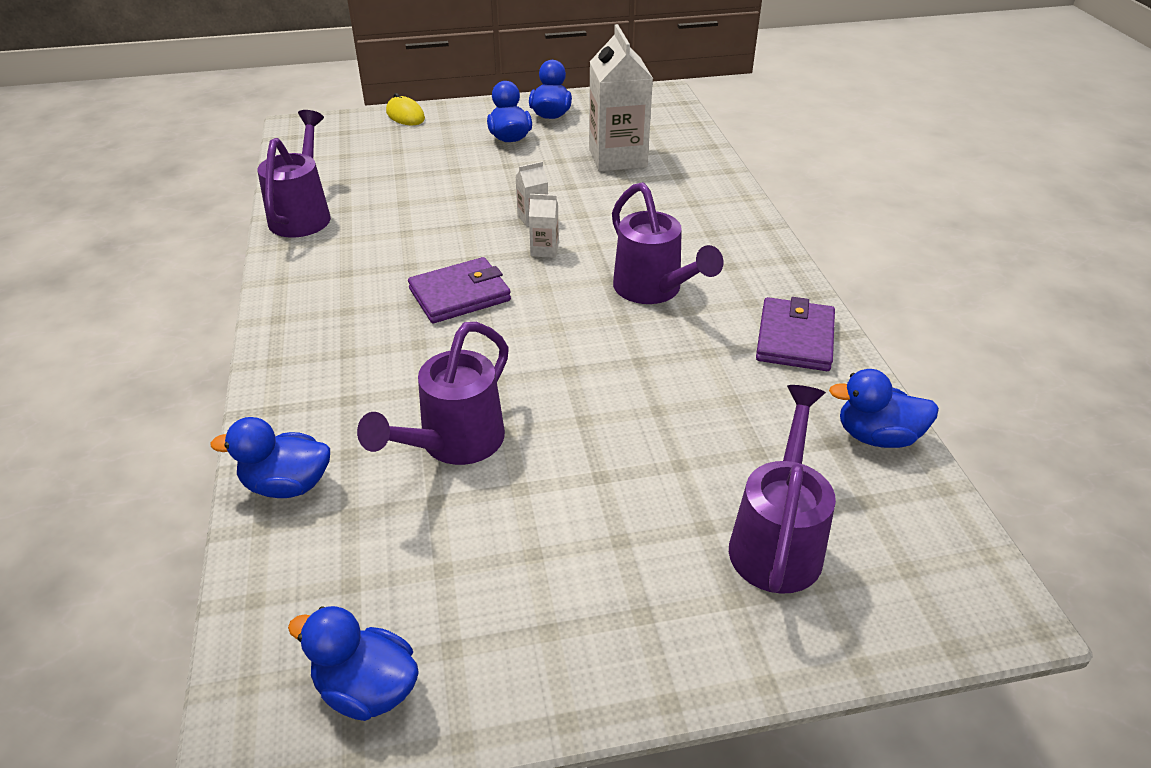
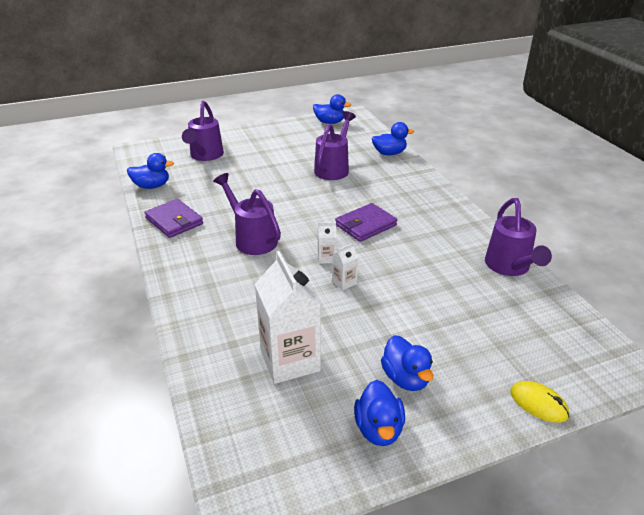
camera: 170 degrees right, 5 degrees down
purple wallet [756,297,835,371] -> purple wallet turned 45 degrees counterclockwise [144,199,203,238]

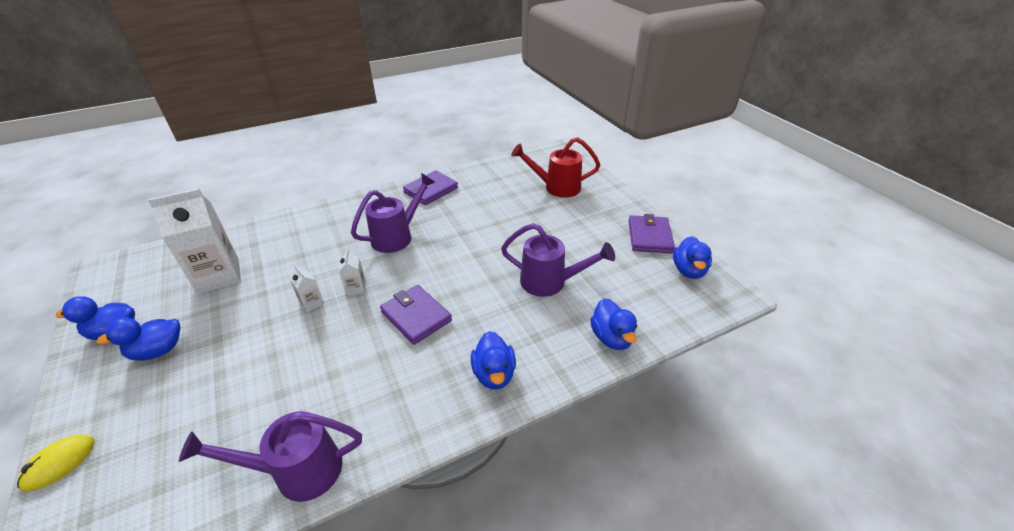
camera: 85 degrees right, 5 degrees up
blue duck [127,153,174,189] -> blue duck moved to [471,331,516,389]
purple watering can [182,101,224,161] -> red watering can [511,137,600,198]
none -> purple wallet [628,214,675,253]

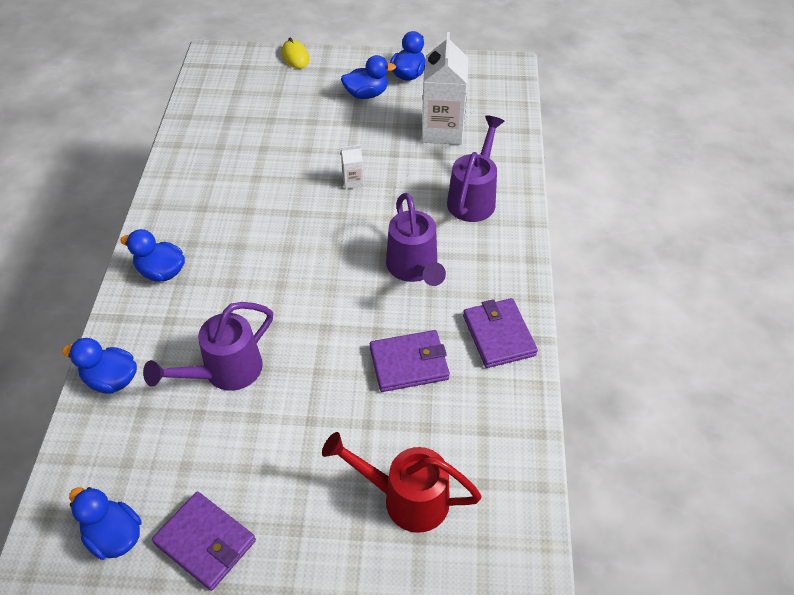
camera: 120 degrees right, 10 degrees up
blue duck [96,317,181,361] -> blue duck turned 75 degrees clockwise [341,55,396,99]
purple watering can [179,411,362,502] -> purple watering can moved to [447,115,504,222]
white carton [339,249,366,295] -> none
purple wallet [380,285,452,345] -> purple wallet moved to [370,330,450,392]
red watering can [511,137,600,198] -> red watering can turned 105 degrees counterclockwise [322,432,482,533]

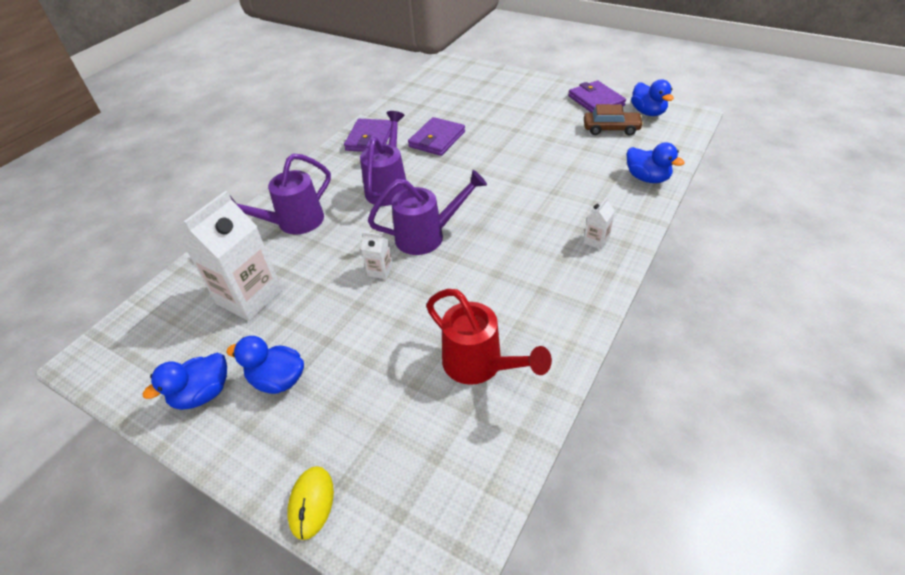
camera: 150 degrees left, 5 degrees down
blue duck [120,229,185,282] -> white carton [583,197,615,250]
purple watering can [143,302,273,391] -> purple watering can moved to [368,170,487,255]
red watering can [322,432,482,533] -> red watering can moved to [426,289,552,385]
purple wallet [370,330,450,392] -> purple wallet turned 75 degrees counterclockwise [408,117,465,156]
none -> brown car [584,104,643,135]

